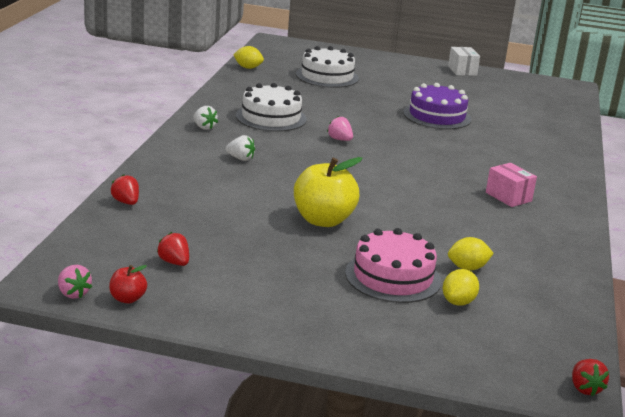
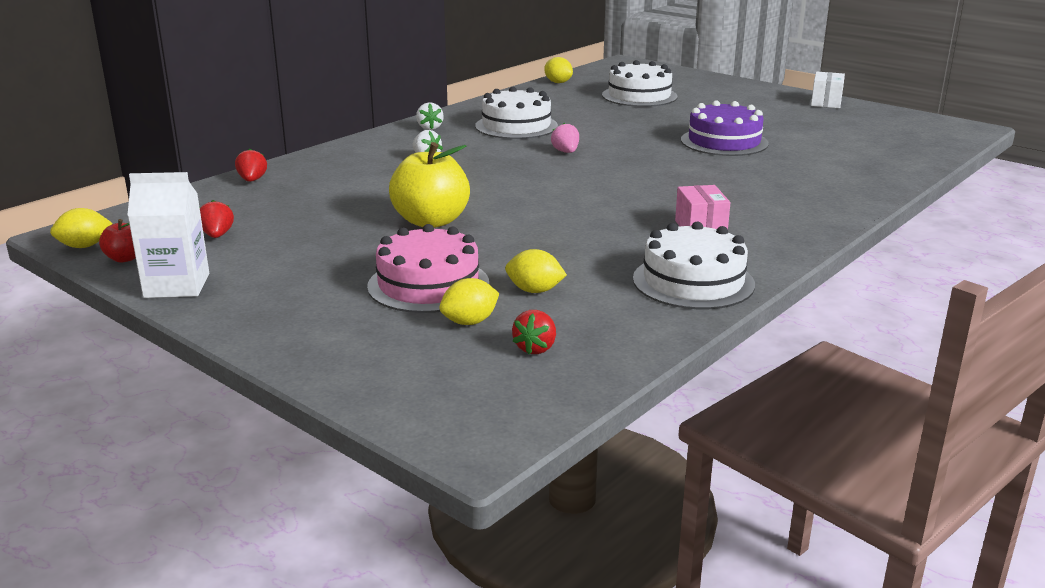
camera: 30 degrees right, 0 degrees up
pink strawberry [58,265,92,299] -> yellow lemon [50,208,113,248]
red strawberry [572,359,609,396] -> red strawberry moved to [512,310,556,354]
none -> white carton [127,172,209,298]
none -> white cake [633,221,755,309]

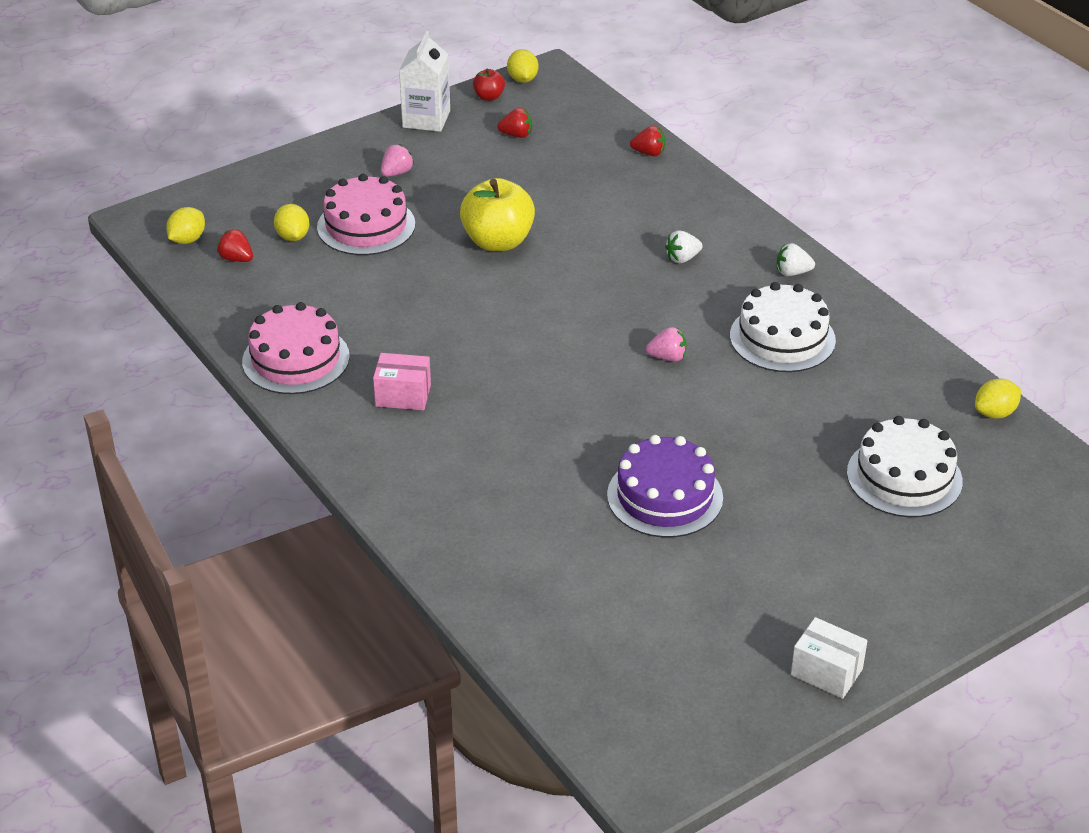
camera: 105 degrees right, 15 degrees up
yellow lemon [505,249,567,293] -> yellow lemon moved to [166,207,205,244]
white cake [633,221,755,309] -> pink cake [242,302,350,394]
none -> pink strawberry [381,144,414,177]

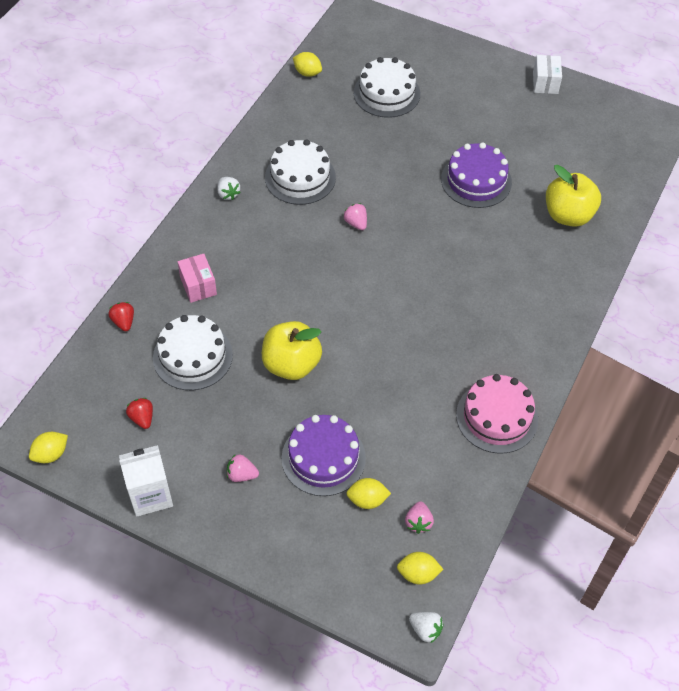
camera: 120 degrees left, 15 degrees up
red strawberry [217,229,253,262] -> pink strawberry [405,501,434,534]
yellow lemon [274,204,309,241] -> yellow lemon turned 45 degrees clockwise [346,478,391,509]
pink cake [317,174,415,255] -> purple cake [282,415,366,496]
pink box [373,353,431,410] -> pink box moved to [178,254,217,303]
red apple [473,69,505,101] -> none
white strawberry [665,230,703,263] -> white strawberry moved to [409,612,443,643]
none -> white cake [153,315,233,390]
none -> yellow apple [546,165,601,227]

